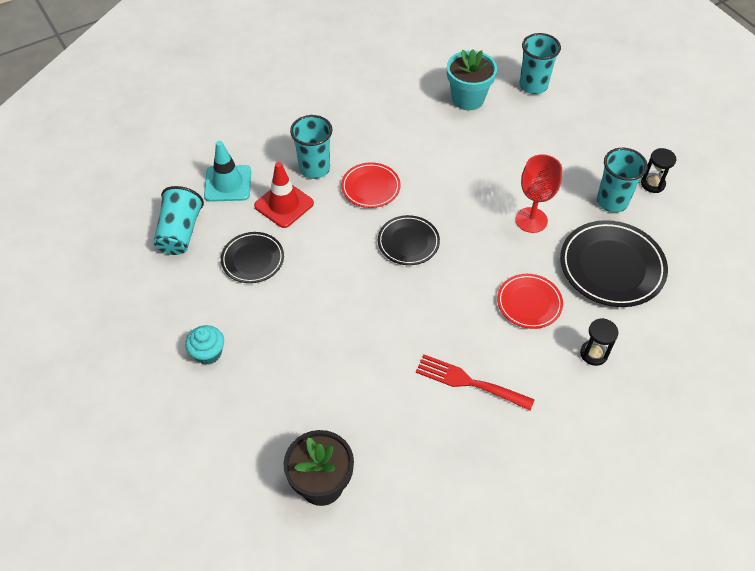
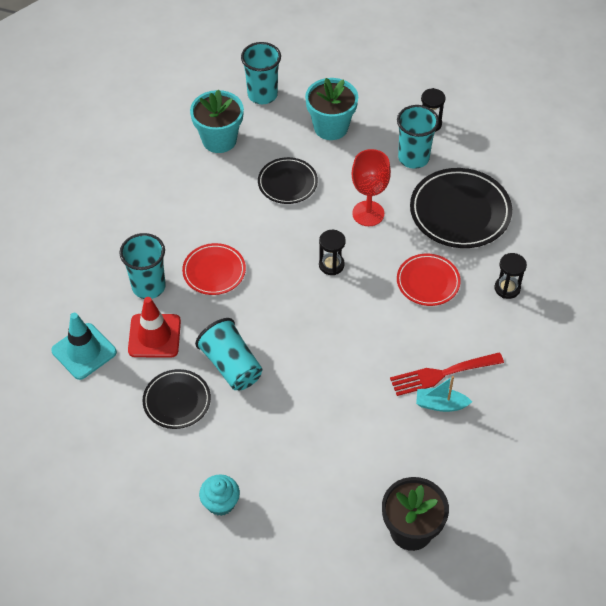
camera: 40 degrees left, 0 degrees up
turquoise cup [153,186,204,255] -> turquoise cup moved to [195,318,262,390]
black plate [378,215,440,265] -> black plate moved to [258,157,318,204]
none -> turquoise flower pot [305,78,358,140]
none -> black hourglass [319,230,346,275]
none -> turquoise boat [416,376,472,412]

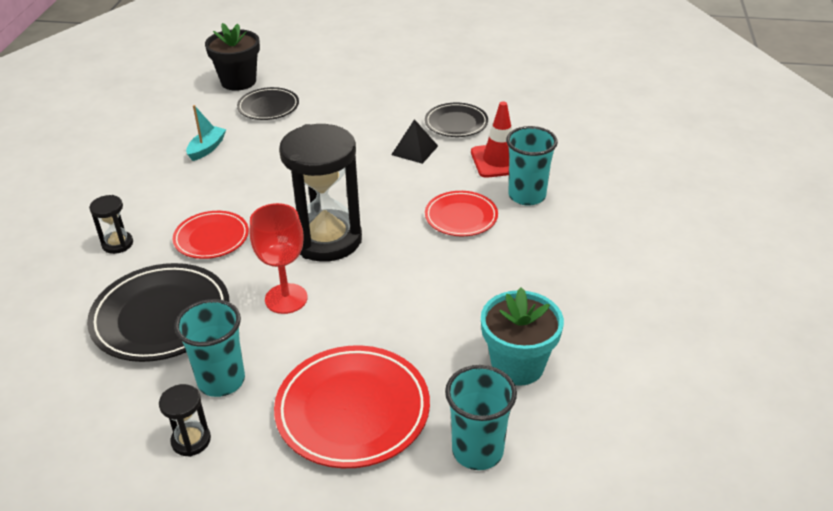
camera: 170 degrees right, 15 degrees down
turquoise traffic cone [51,313,117,380] -> none
turquoise cup [195,318,262,390] -> black pyramid [391,119,438,164]
turquoise cupcake [199,474,240,516] -> none
black plate [258,157,318,204] -> black plate moved to [237,87,299,120]
turquoise flower pot [305,78,358,140] -> red plate [274,345,430,468]
black hourglass [319,230,346,275] -> black hourglass [279,124,362,262], size x2.28
red fork [390,353,504,396] -> none
turquoise boat [416,376,472,412] -> turquoise boat turned 60 degrees counterclockwise [186,105,226,161]

